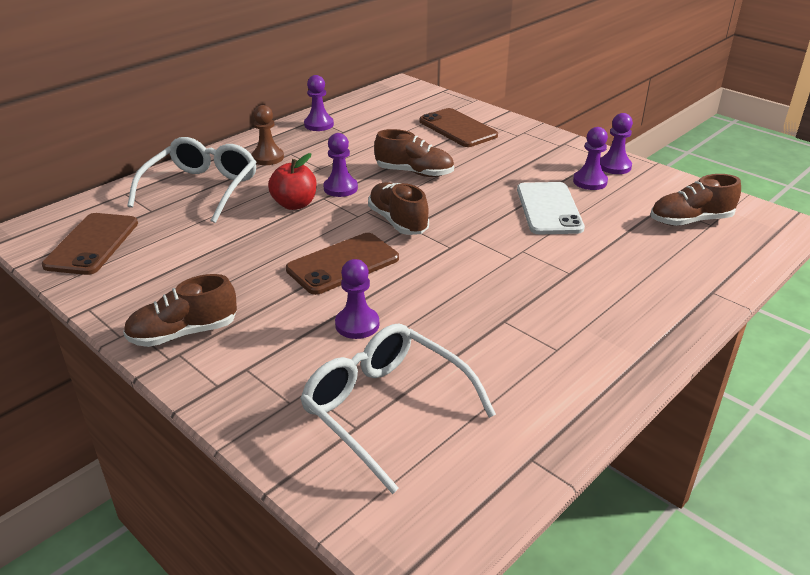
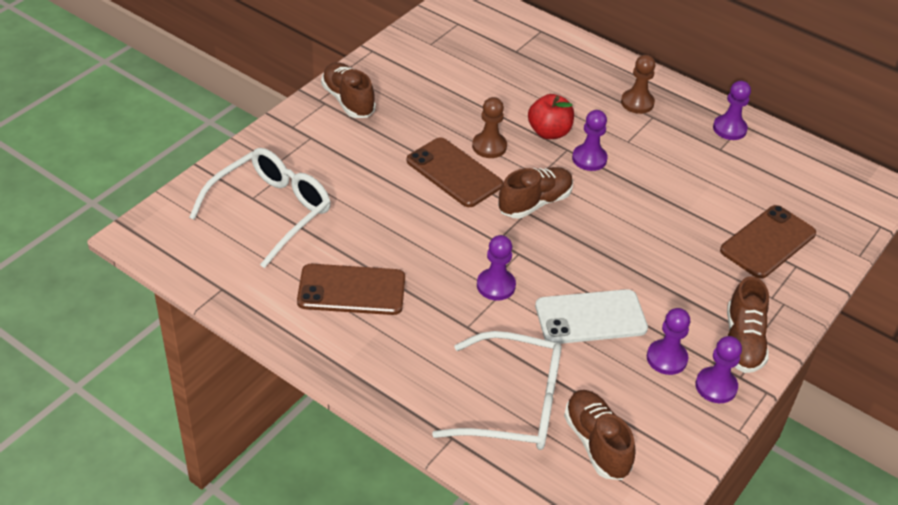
camera: 80 degrees right, 10 degrees up
brown phone [42,213,138,275] -> brown phone moved to [297,264,405,315]
white glasses [127,137,256,223] -> white glasses moved to [432,331,562,450]
purple pawn [335,259,379,339] -> purple pawn moved to [477,235,516,301]
brown shoe [374,129,454,177] -> brown shoe moved to [727,276,769,373]
none -> brown pawn [472,97,507,158]

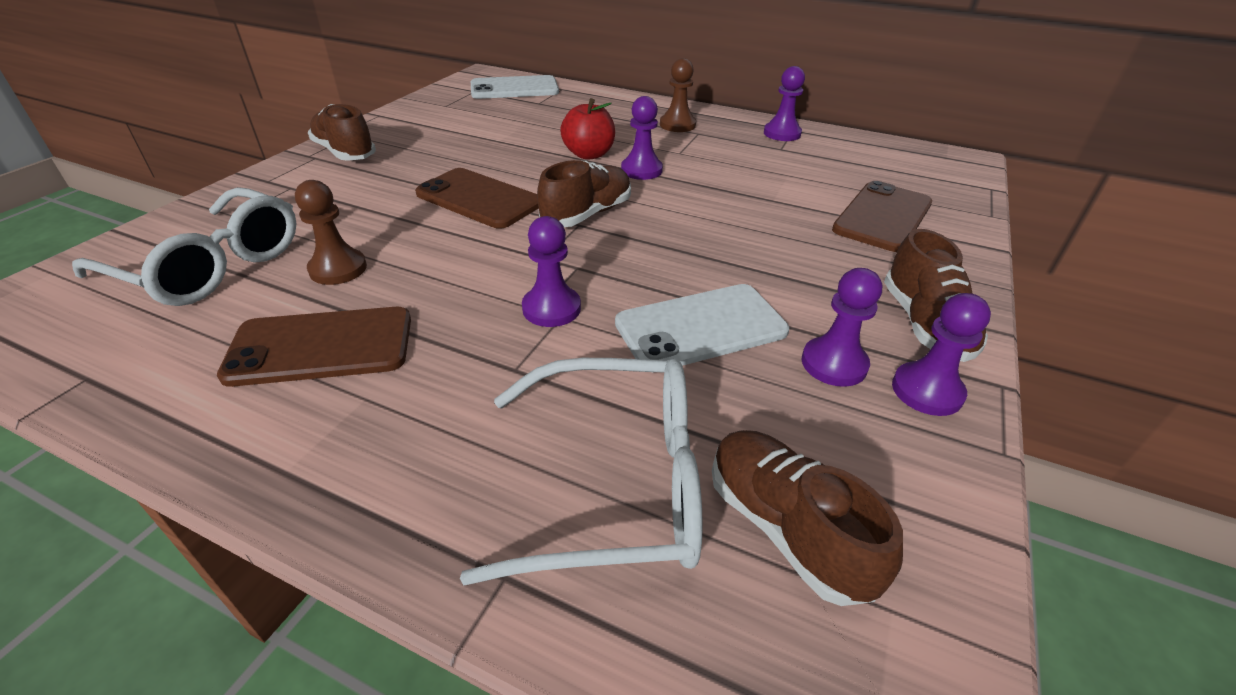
camera: 10 degrees left, 5 degrees down
white glasses [189,148,331,268] -> white glasses turned 90 degrees clockwise [72,187,297,306]
brown pawn [472,97,507,158] -> brown pawn moved to [295,180,367,285]
none -> white phone [471,75,559,99]

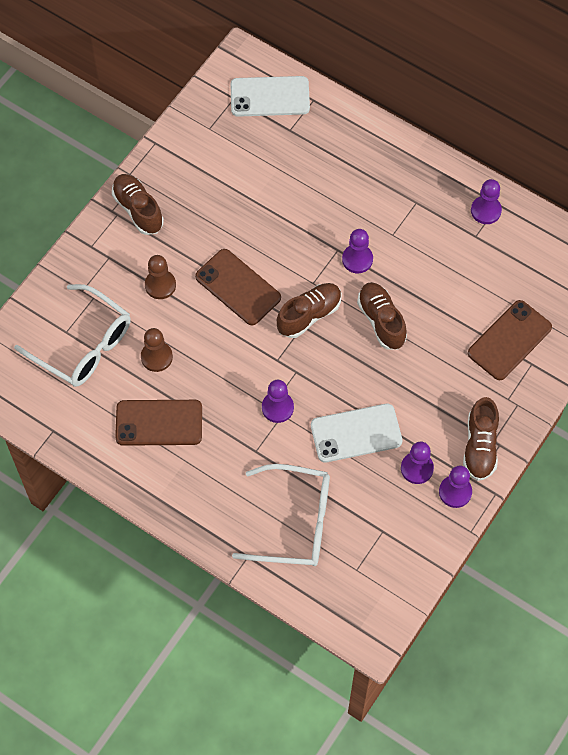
camera: 10 degrees right, 25 degrees up
red apple [560,98,615,160] -> none
brown pawn [660,58,696,132] -> brown pawn moved to [145,255,176,299]
brown shoe [712,430,903,606] -> brown shoe moved to [357,282,407,350]

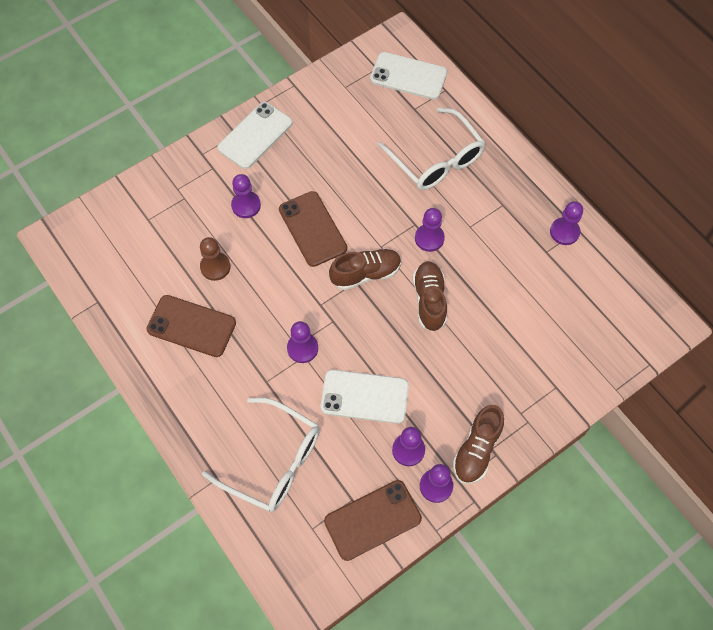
camera: 20 degrees right, 0 degrees up
white glasses [14,284,131,387] -> white glasses moved to [377,107,486,190]
brown shoe [112,174,164,235] -> white phone [217,102,292,169]
brown pawn [145,255,176,299] -> purple pawn [231,174,261,218]
brown phone [468,300,552,380] -> brown phone moved to [324,480,422,561]

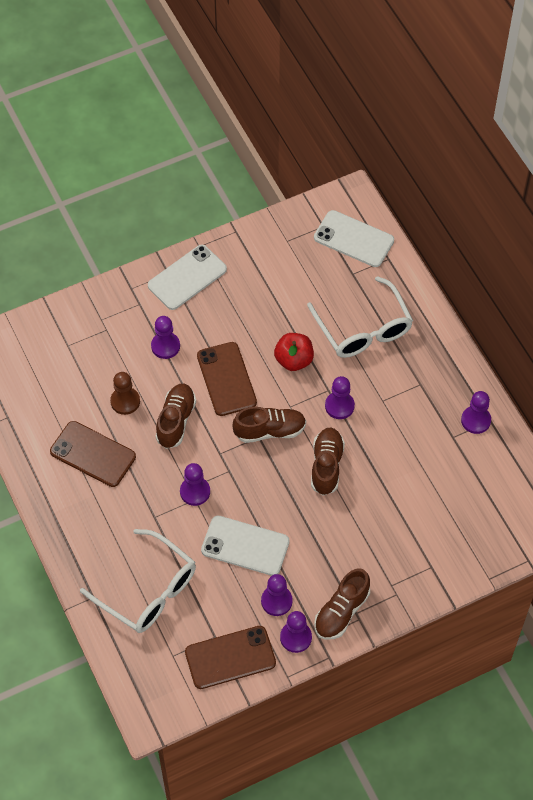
camera: 10 degrees right, 5 degrees down
none -> brown shoe [156,384,196,449]
none -> red apple [274,333,314,371]

